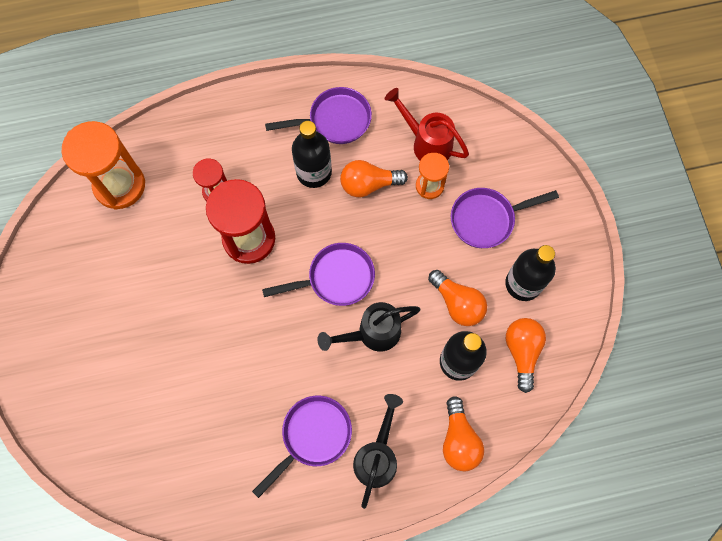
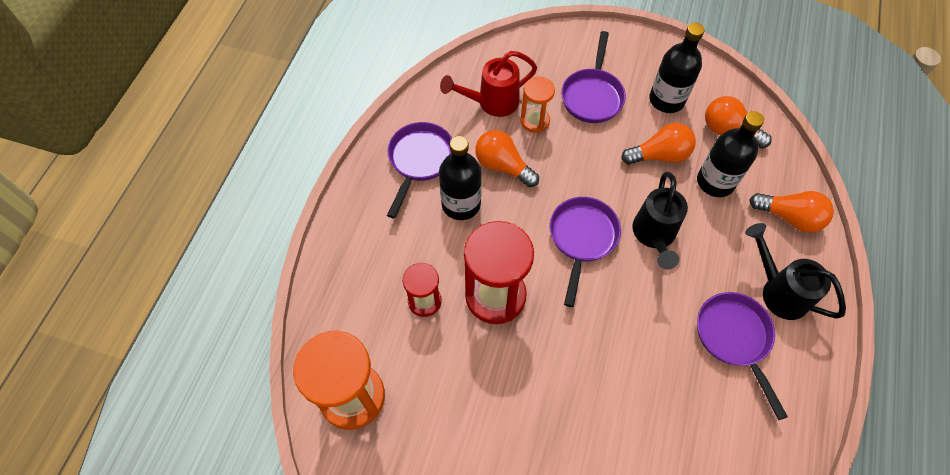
camera: 60 degrees left, 10 degrees down
orange light bulb [340,160,408,197] -> orange light bulb turned 105 degrees clockwise [475,130,539,187]

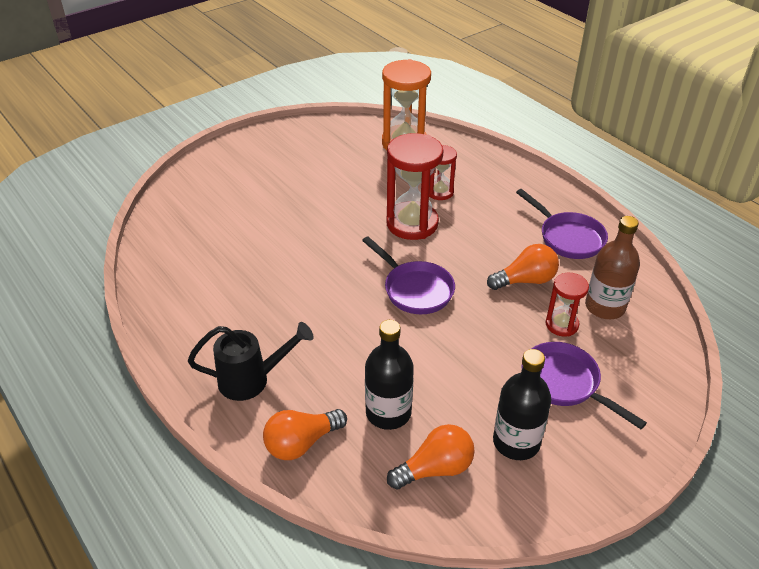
camera: 125 degrees right, 20 degrees down
black bottle [439,136,482,220] -> none
red watering can [440,51,537,117] -> brown bottle [585,216,640,319]
orange hourglass [521,77,555,133] -> red hourglass [546,273,589,337]
orange light bulb [621,123,696,165] -> none
black watering can [632,172,688,270] -> none
purple pan [697,292,788,420] -> none

